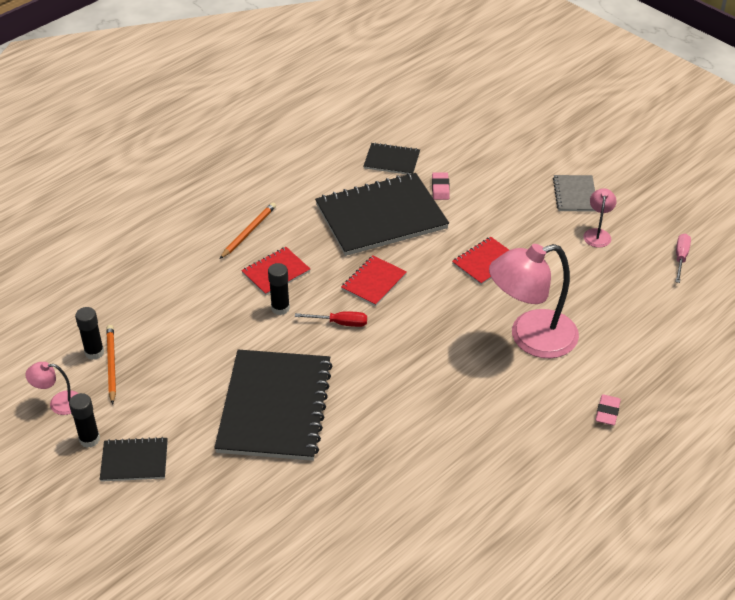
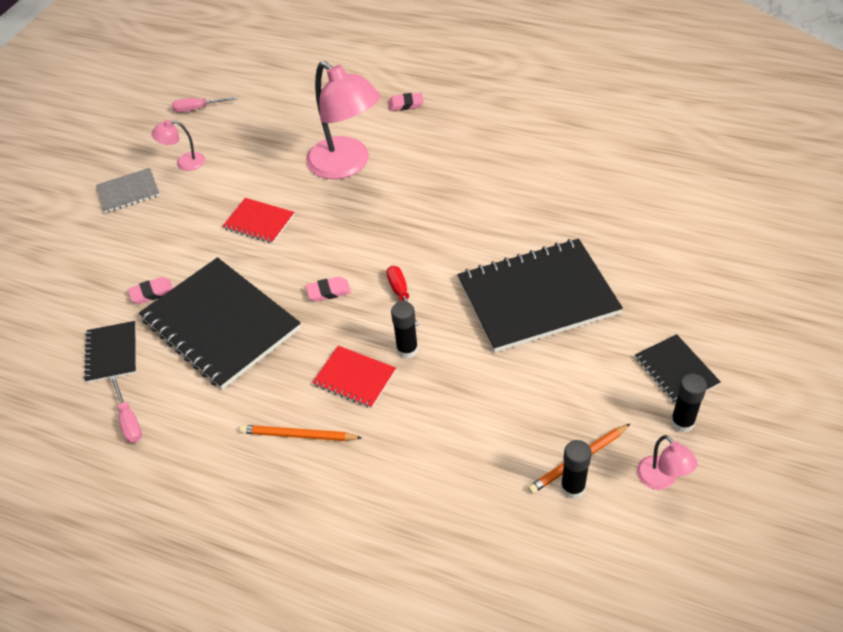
camera: 110 degrees left, 5 degrees up
red notebook [341,255,407,306] -> pink eraser [306,276,351,302]
none -> pink screwdriver [110,375,142,443]

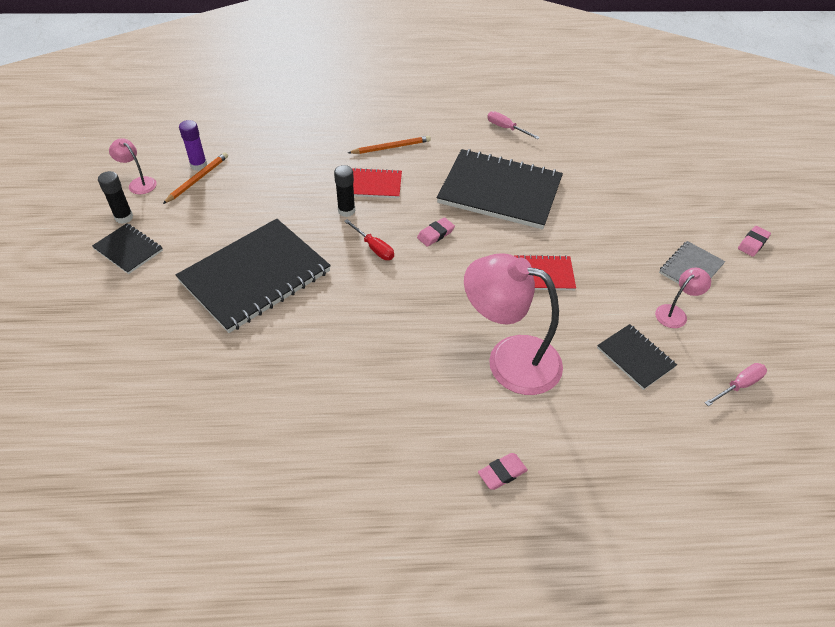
camera: 150 degrees right, 0 degrees up
black notebook [84,321,136,383] -> black notebook moved to [597,324,677,390]
pink eraser [128,277,173,304] -> pink eraser moved to [738,226,771,257]
black glue stick [561,440,592,499] -> purple glue stick [179,120,207,171]

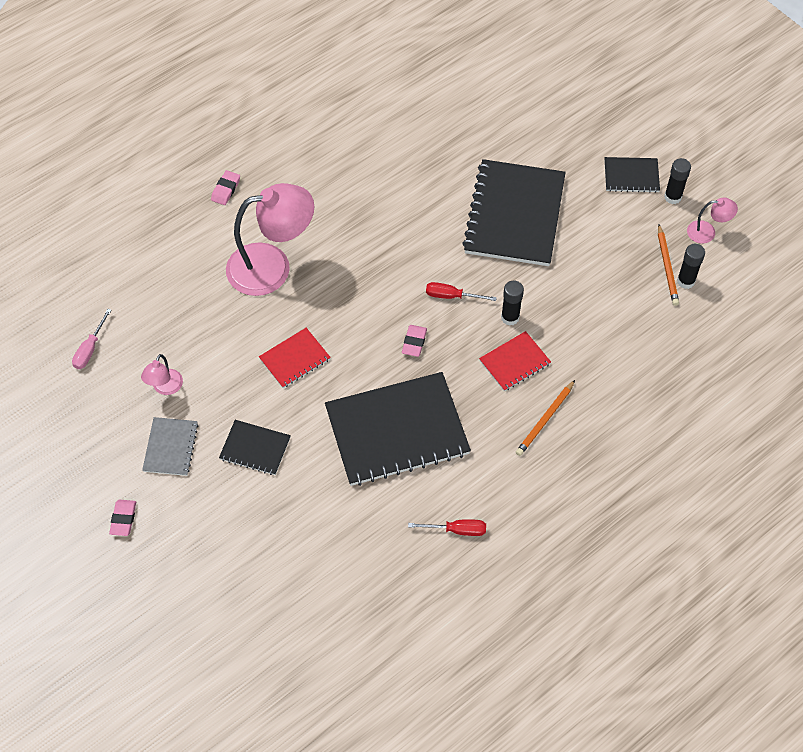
camera: 145 degrees right, 10 degrees up
purple glue stick [179,120,207,171] -> black glue stick [677,244,705,289]
pink screwdriver [487,111,540,139] -> red screwdriver [408,519,486,536]
black notebook [597,324,677,390] -> black notebook moved to [219,420,291,475]

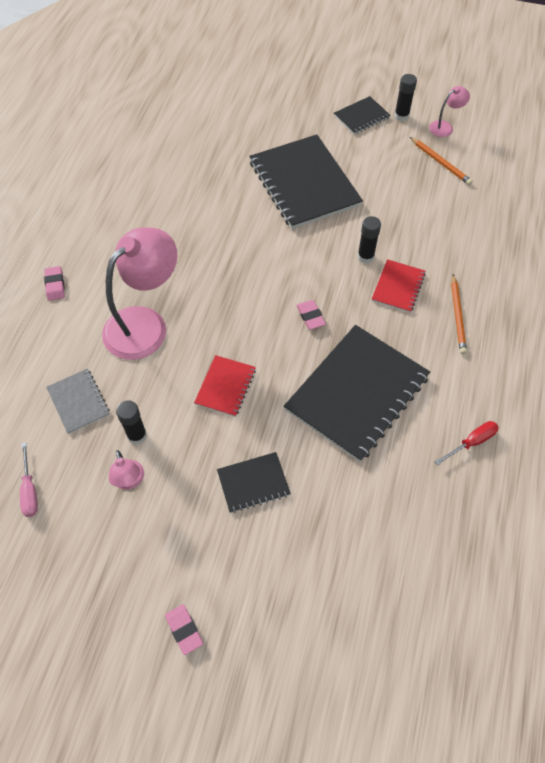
camera: 35 degrees left, 0 degrees up
grey notebook [142,417,198,476] -> grey notebook moved to [46,369,110,434]
red screwdriver [426,282,497,301] -> none
black glue stick [677,244,705,289] -> black glue stick moved to [116,400,147,445]

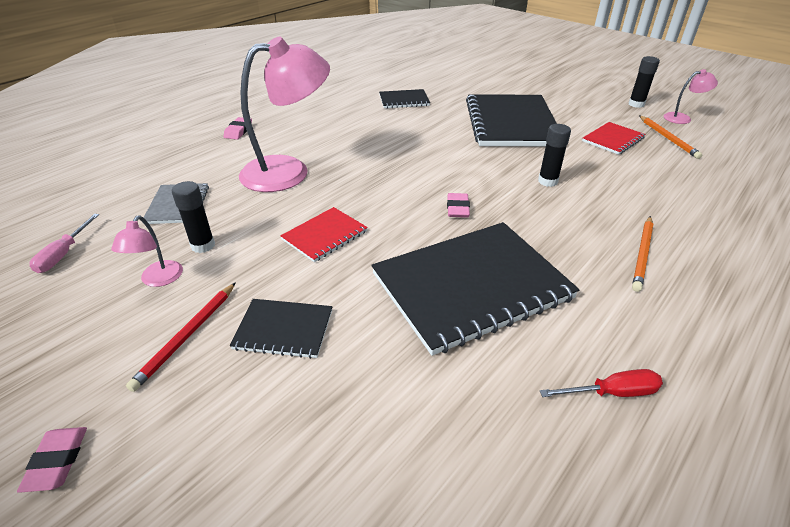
camera: 25 degrees right, 20 degrees down
black notebook [334,96,391,135] -> black notebook moved to [379,89,430,109]
red notebook [372,259,426,313] -> red notebook moved to [582,122,646,155]
none -> red pencil [126,282,236,392]

